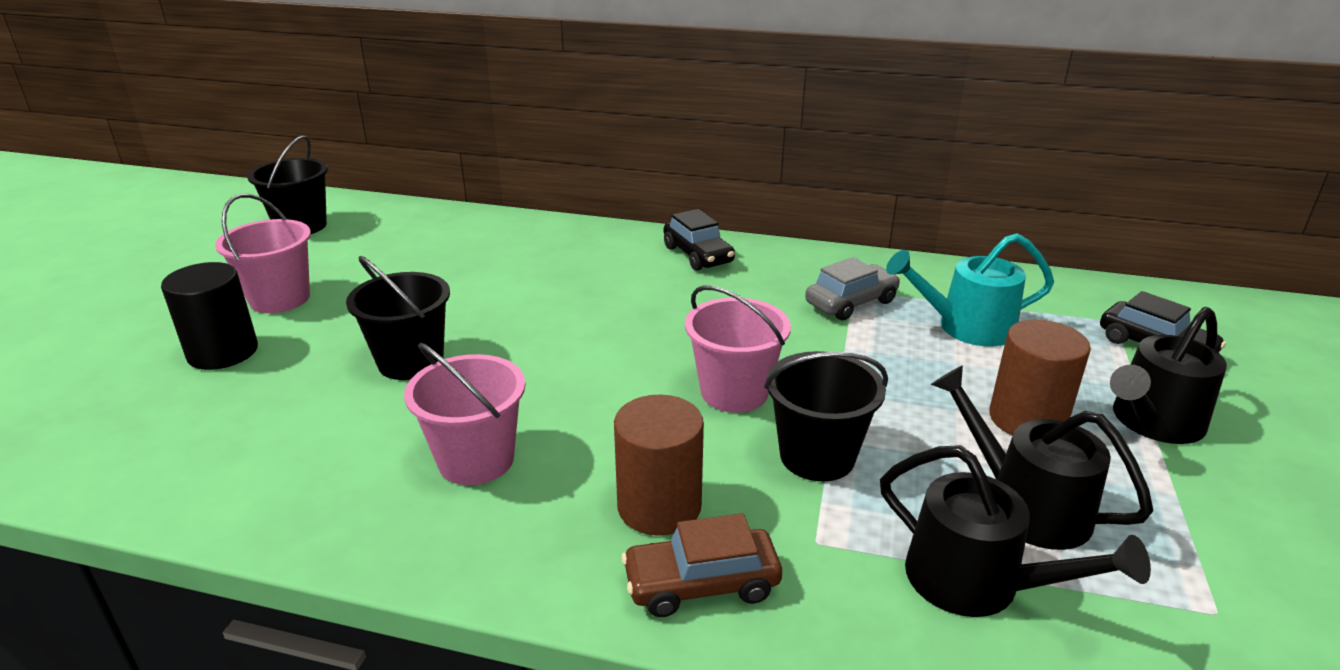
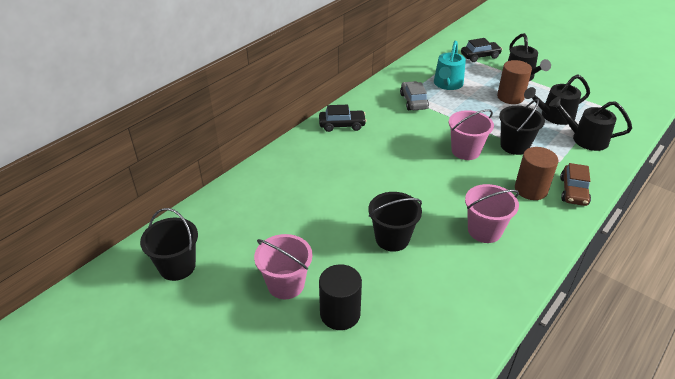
camera: 65 degrees left, 10 degrees up
black watering can [880,445,1151,617] -> black watering can turned 135 degrees counterclockwise [549,97,632,151]

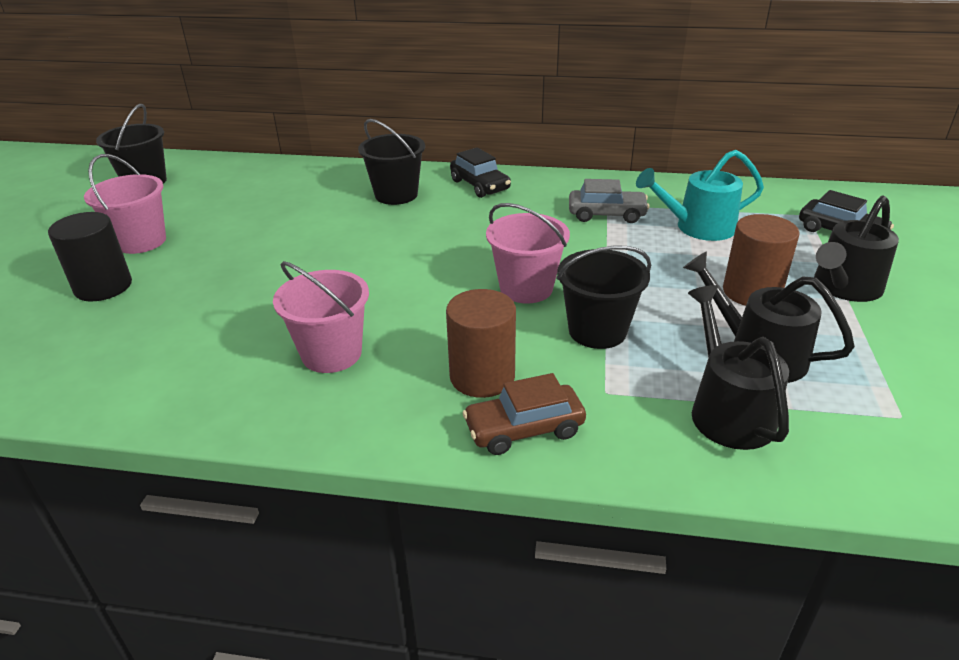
camera: 60 degrees right, 5 degrees down
black bucket [368,192,422,252] -> black bucket moved to [358,119,425,205]
grey car [400,81,429,110] -> grey car turned 45 degrees clockwise [569,179,650,223]

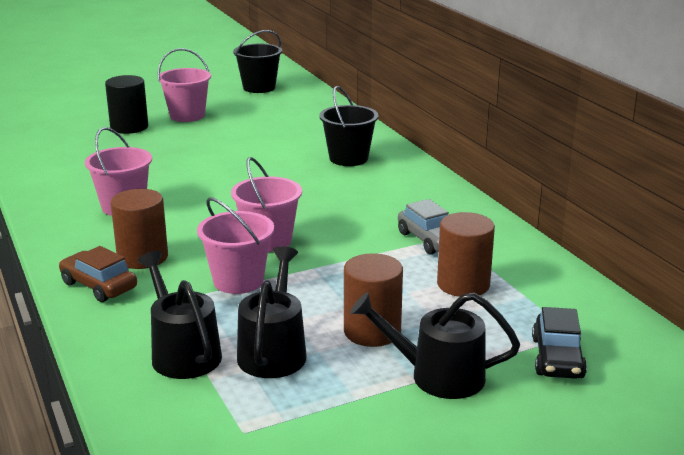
camera: 55 degrees right, 10 degrees down
black car [450,148,511,198] -> none
black bucket [556,246,651,349] -> pink bucket [197,197,274,294]
turquoise watering can [636,150,764,241] -> brown cylinder [437,212,495,297]
black watering can [688,285,789,450] -> black watering can turned 75 degrees counterclockwise [137,251,222,379]

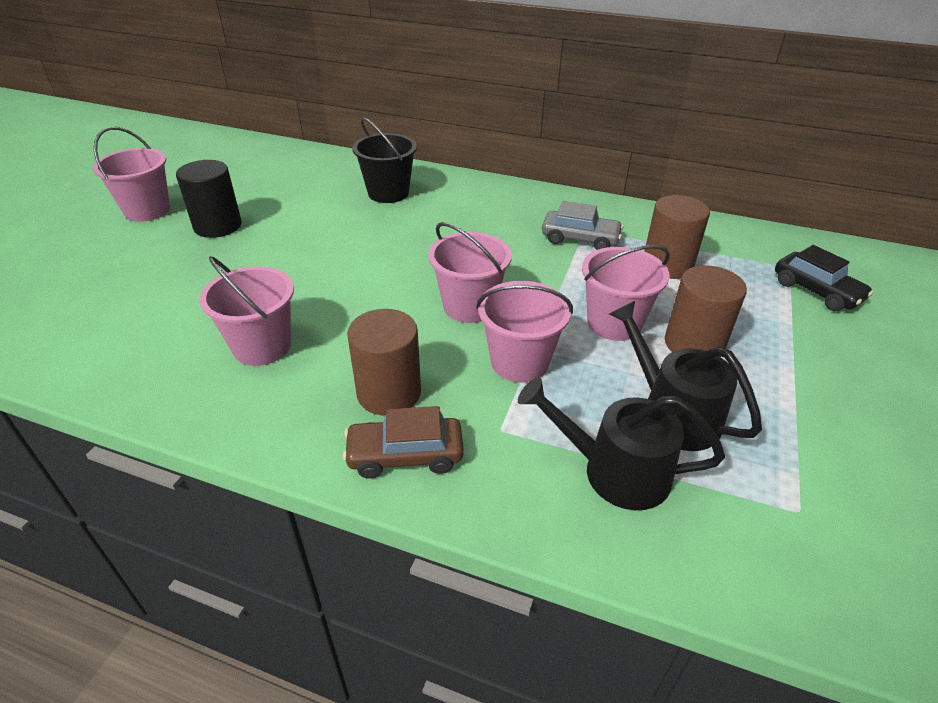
camera: 45 degrees left, 15 degrees up
black cylinder [105,75,148,134] -> black cylinder moved to [176,160,242,238]
black bucket [233,30,282,93] -> none
black watering can [350,292,520,399] -> none
none -> pink bucket [582,245,670,341]

